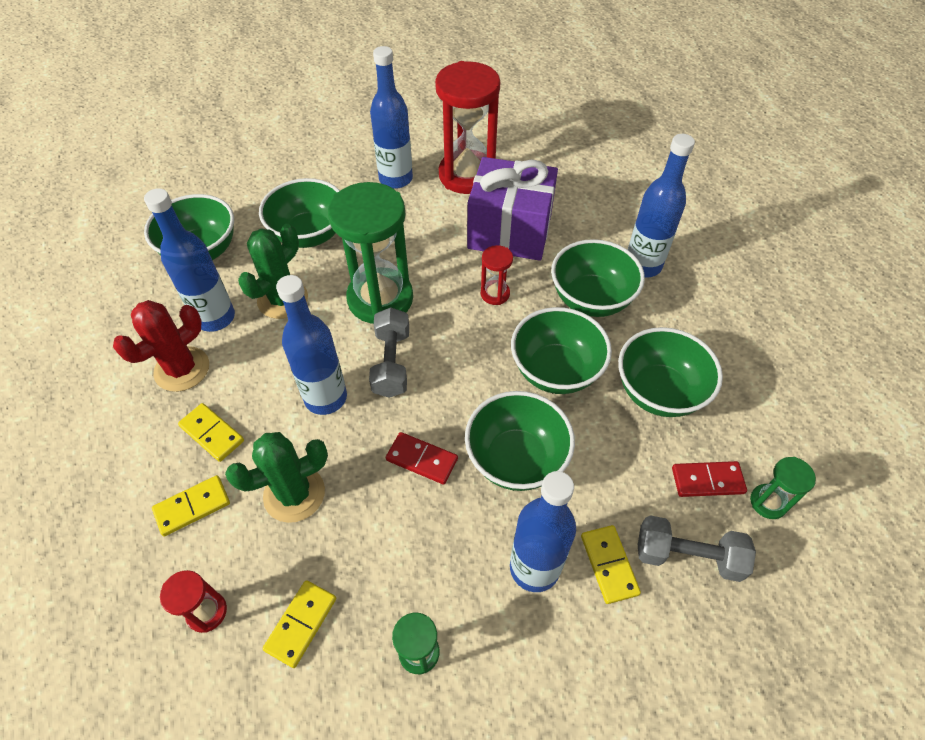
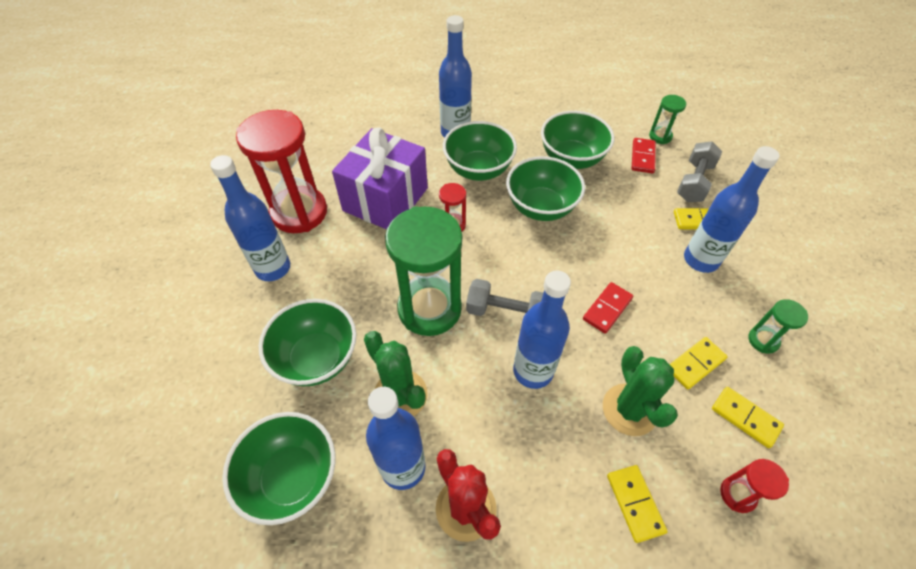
camera: 75 degrees left, 0 degrees up
yellow domino [178,403,244,462] -> yellow domino moved to [670,337,728,389]
green bowl [465,391,575,491] -> none

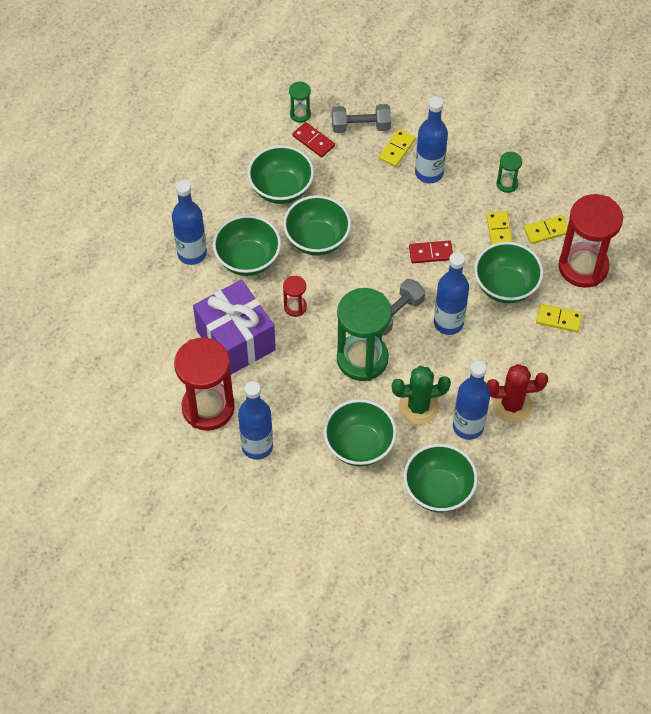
camera: 60 degrees left, 5 degrees up
red domino [583,282,633,334] -> red domino turned 75 degrees counterclockwise [409,241,453,263]
green cactus [603,346,678,436] -> green bowl [474,242,543,303]
grey dumbbell [677,141,722,202] -> grey dumbbell turned 60 degrees counterclockwise [332,104,391,133]
red hourglass [720,459,789,513] -> red hourglass [558,194,623,288], size x2.23

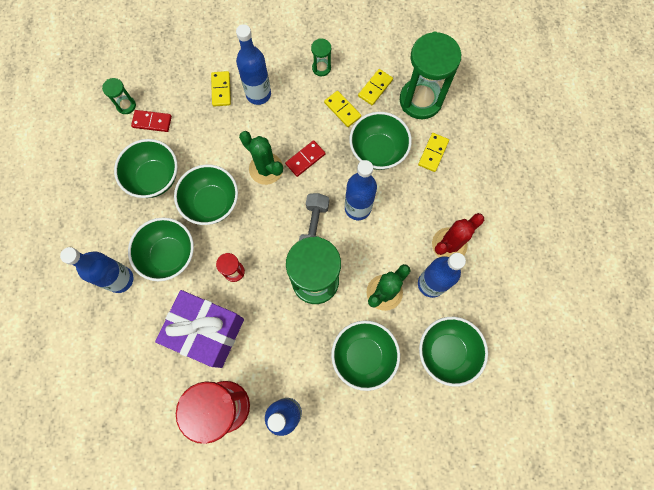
camera: 35 degrees left, 15 degrees up
grey dumbbell [332,104,391,133] -> none
yellow domino [536,304,582,332] -> yellow domino turned 45 degrees counterclockwise [418,133,449,172]
red hourglass [558,194,623,288] -> green hourglass [400,32,461,119]
none -> green cactus [239,131,283,185]

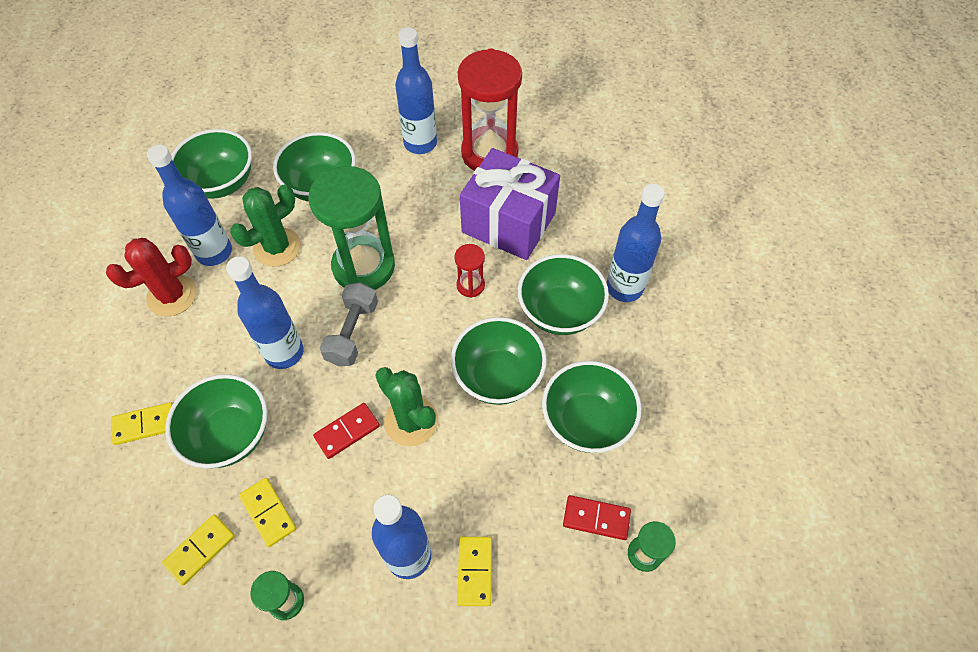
camera: 175 degrees left, 15 degrees down
green hourglass [400,32,461,119] -> none
yellow domino [418,133,449,172] -> yellow domino turned 45 degrees clockwise [111,402,173,445]

